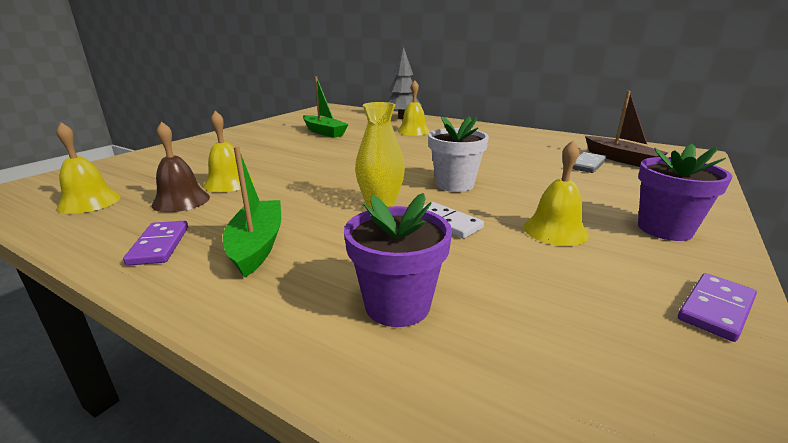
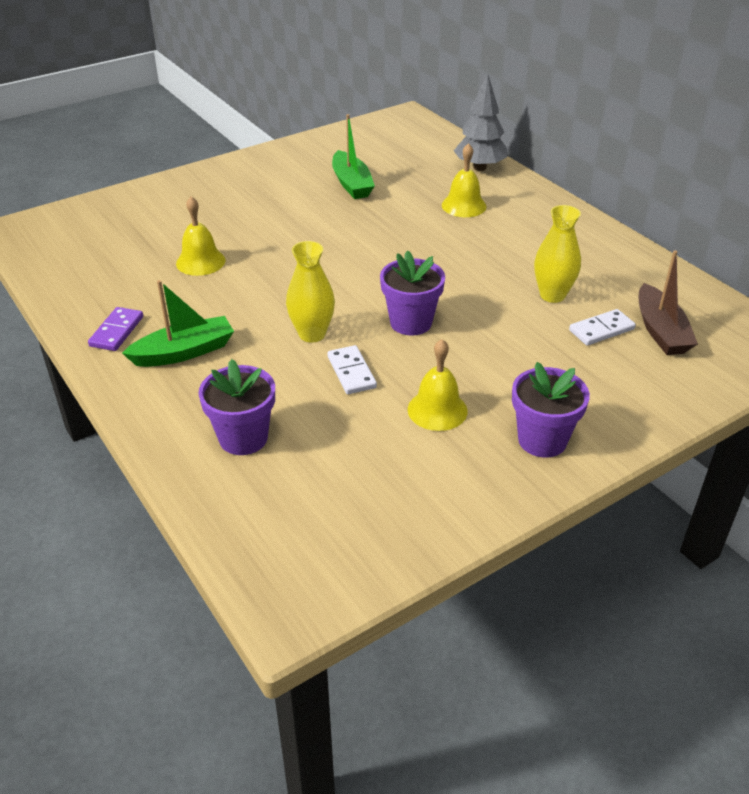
camera: 25 degrees right, 15 degrees up
yellow bell [56,122,120,214] -> none
brown bell [151,121,210,212] -> none
green boat [223,146,281,277] -> green boat turned 45 degrees clockwise [122,280,234,367]
white flower pot [428,116,489,192] -> purple flower pot [380,251,445,336]
grey domino [572,152,607,173] -> white domino [569,309,636,346]
purple domino [678,273,757,342] -> none
none -> yellow vase [534,205,581,303]

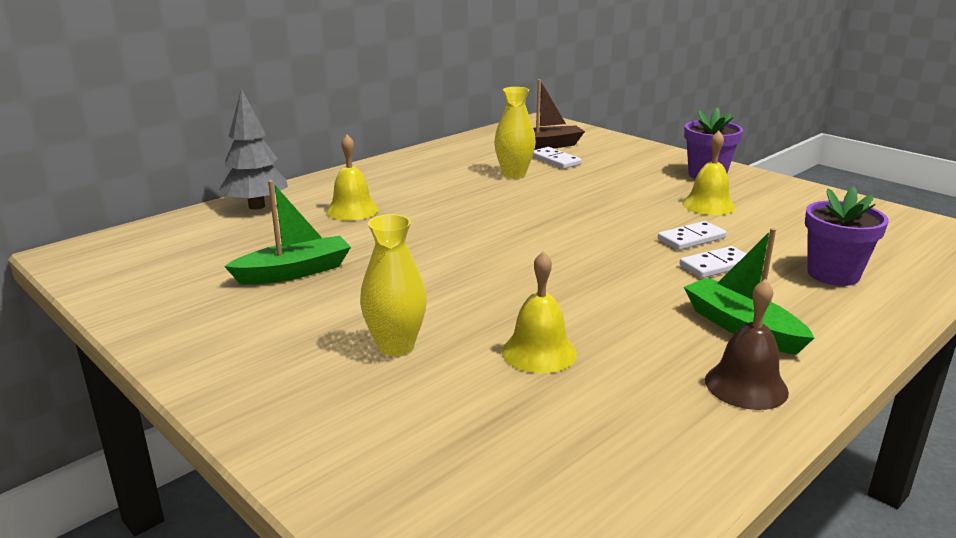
camera: 100 degrees left, 15 degrees down
purple domino [88,307,143,351] -> brown bell [705,279,789,410]
yellow vase [286,241,335,343] -> yellow vase moved to [360,214,427,356]
purple flower pot [380,251,445,336] -> none
none -> white domino [679,246,746,278]

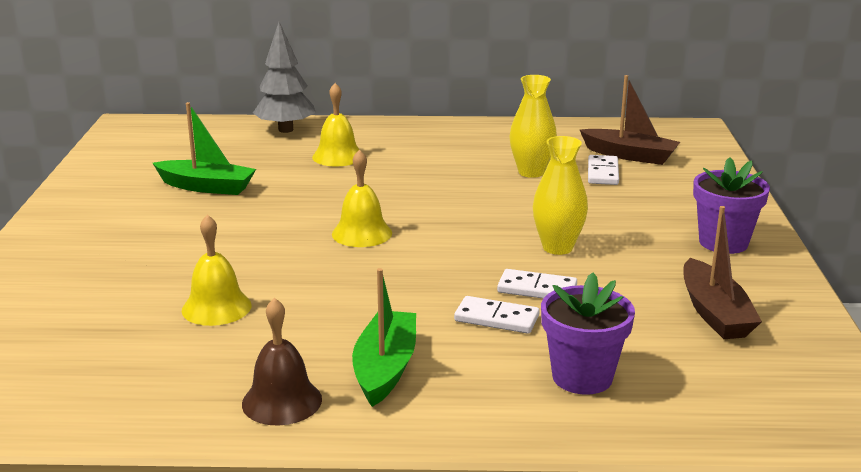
camera: 45 degrees right, 0 degrees up
yellow vase [360,214,427,356] -> yellow vase moved to [533,136,588,255]
yellow bell [682,131,735,215] -> yellow bell moved to [332,149,392,247]
none -> brown boat [683,206,762,339]

